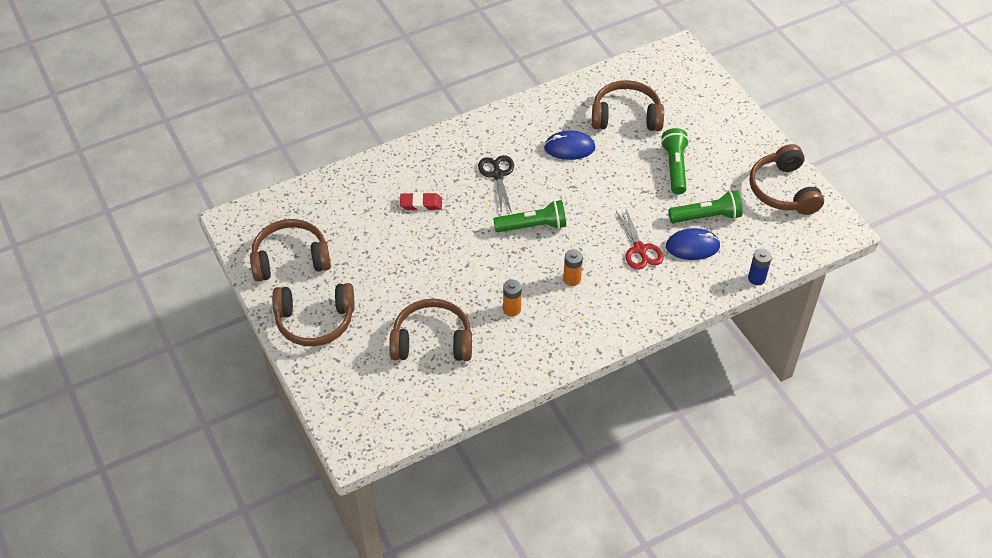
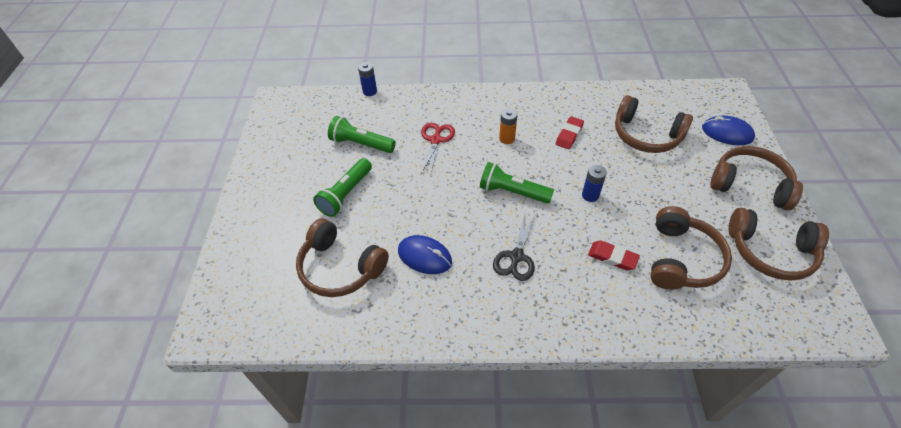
camera: 150 degrees left, 0 degrees up
orange battery [503,279,522,316] -> red eraser [556,116,584,149]
blue mouse [666,228,721,260] -> blue mouse moved to [702,116,755,145]
brown headphones [749,144,824,215] -> brown headphones moved to [650,206,732,290]
none -> blue battery [582,165,607,202]

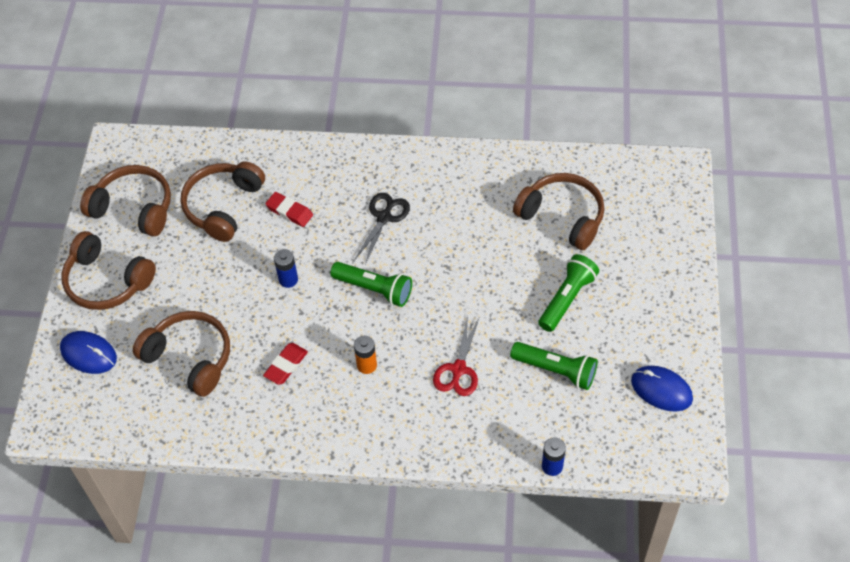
camera: 175 degrees left, 5 degrees up
blue mouse [398,235,452,274] -> blue mouse moved to [631,366,693,411]

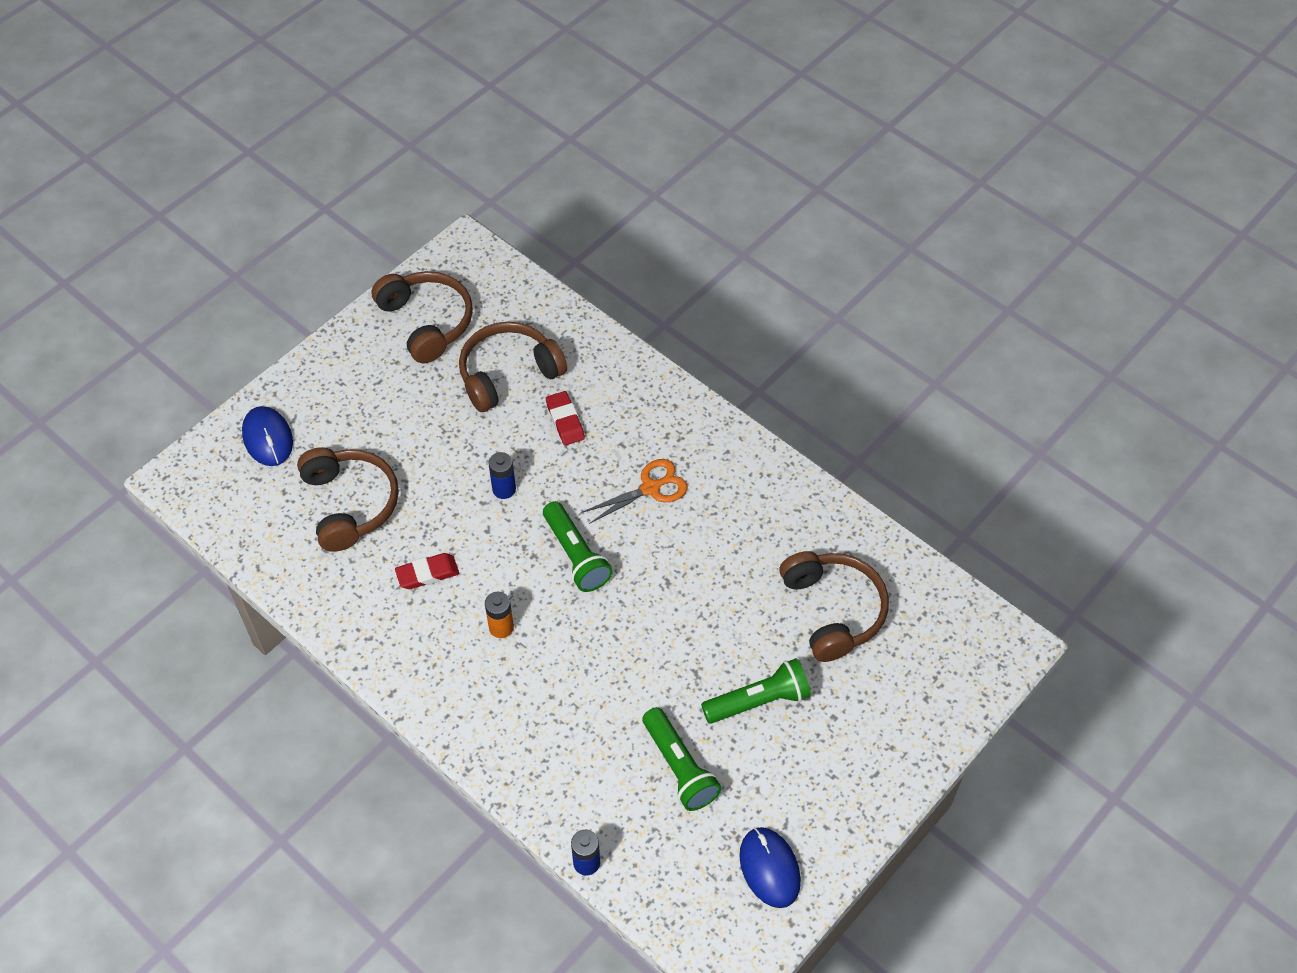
camera: 35 degrees right, 0 degrees up
brown headphones [61,231,156,310] -> none
black scissors [354,193,410,264] -> orange scissors [583,459,688,524]
red scissors [433,316,480,396] -> none

